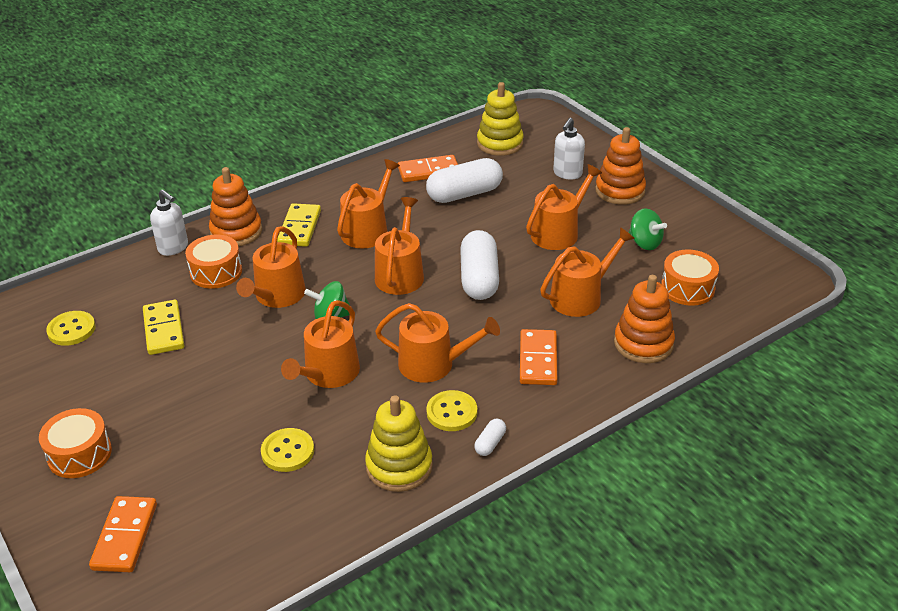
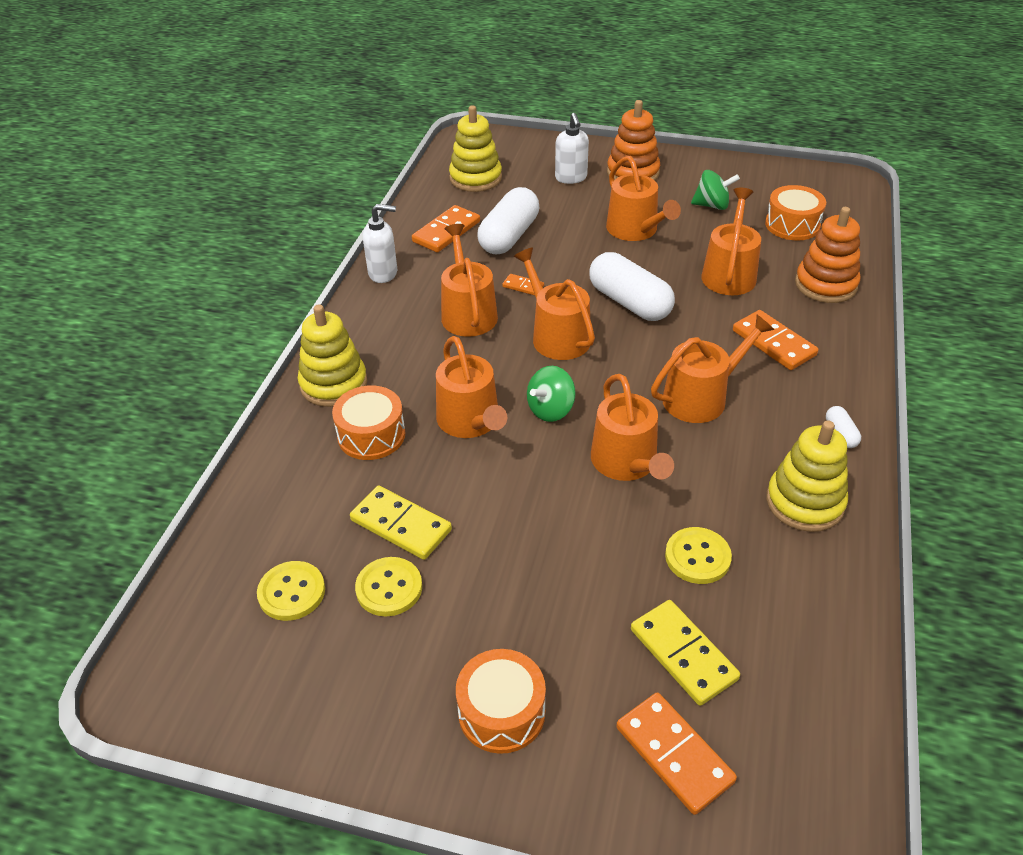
camera: 40 degrees left, 5 degrees up
white soap dispenser [150,190,188,256] -> white soap dispenser moved to [363,204,397,283]
orange stacking toy [209,167,262,246] -> yellow stacking toy [298,304,367,407]
yellow domino [277,203,321,247] -> yellow domino moved to [631,600,740,706]
yellow button [426,390,477,431] -> yellow button moved to [355,557,422,617]
orange watering can [526,164,602,250] -> orange watering can turned 150 degrees clockwise [606,156,681,241]
none -> orange domino [502,274,544,295]

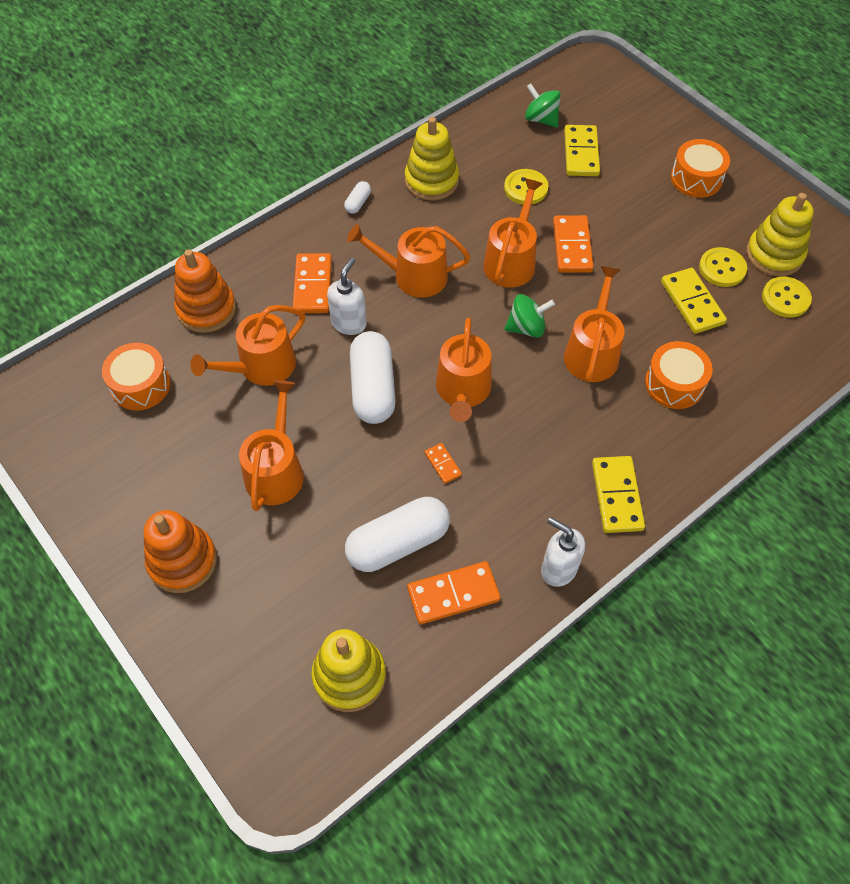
camera: 145 degrees left, 15 degrees up
yellow stacking toy [298,304,367,407] -> yellow stacking toy moved to [746,193,814,276]
orange watering can [441,224,498,337] -> none
white soap dispenser [555,113,589,184] -> white soap dispenser moved to [327,258,367,335]
orange domino [616,692,737,815] -> orange domino moved to [553,215,594,273]
green spinning top [691,170,740,210] -> green spinning top moved to [525,83,561,128]
none -> yellow domino [592,456,645,533]

